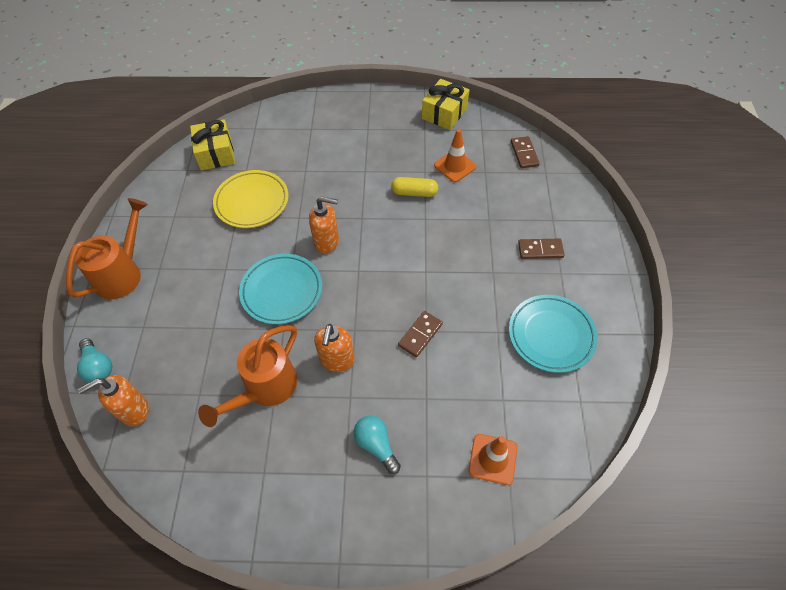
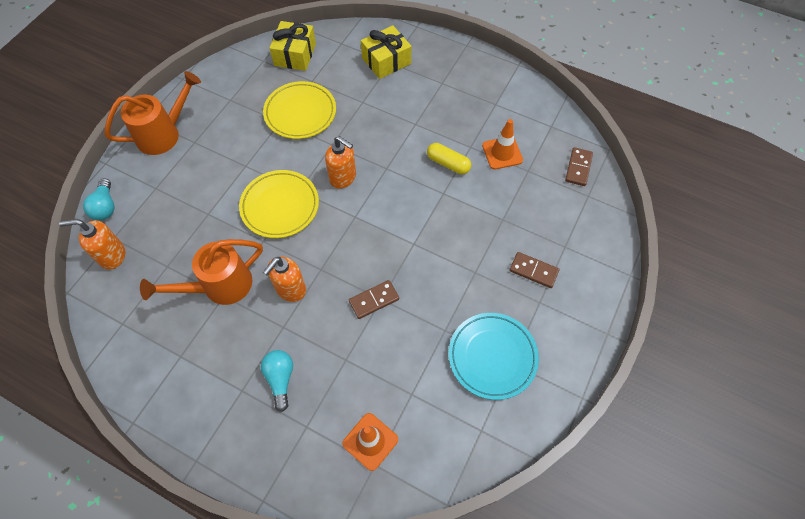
camera: 25 degrees right, 5 degrees up
turquoise plate [239,254,322,325] -> yellow plate [239,170,319,238]
yellow gift [422,79,469,130] -> yellow gift moved to [361,25,411,79]

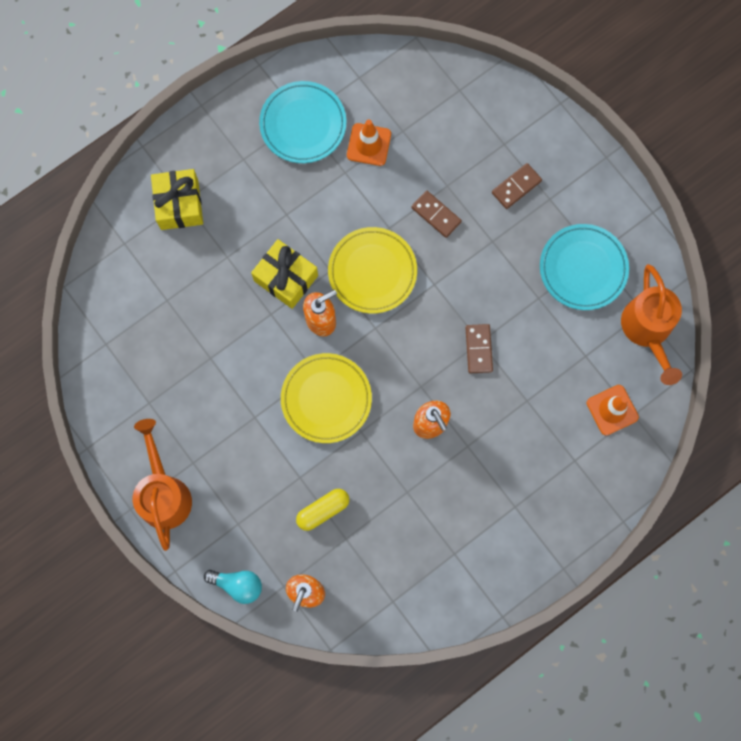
camera: 65 degrees left, 15 degrees up
orange watering can [140,239,263,305] -> orange watering can moved to [621,264,682,385]
turquoise light bulb [261,350,293,412] -> none
yellow plate [263,81,336,139] -> yellow plate moved to [328,227,417,314]
yellow gift [270,21,316,71] -> yellow gift moved to [251,239,318,309]
yellow capsule [427,143,471,174] -> yellow capsule moved to [296,489,349,531]
brown domino [565,147,593,186] -> brown domino moved to [411,191,462,238]
none -> turquoise plate [259,81,347,163]

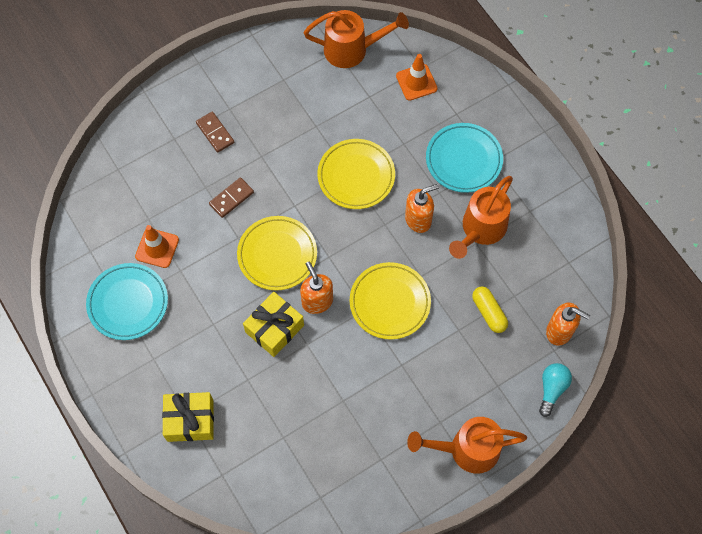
camera: 85 degrees left, 10 degrees down
brown domino [465,324,493,373] -> yellow plate [317,139,395,209]
turquoise plate [540,224,629,310] -> turquoise plate moved to [426,123,503,193]
none -> orange watering can [449,176,513,259]

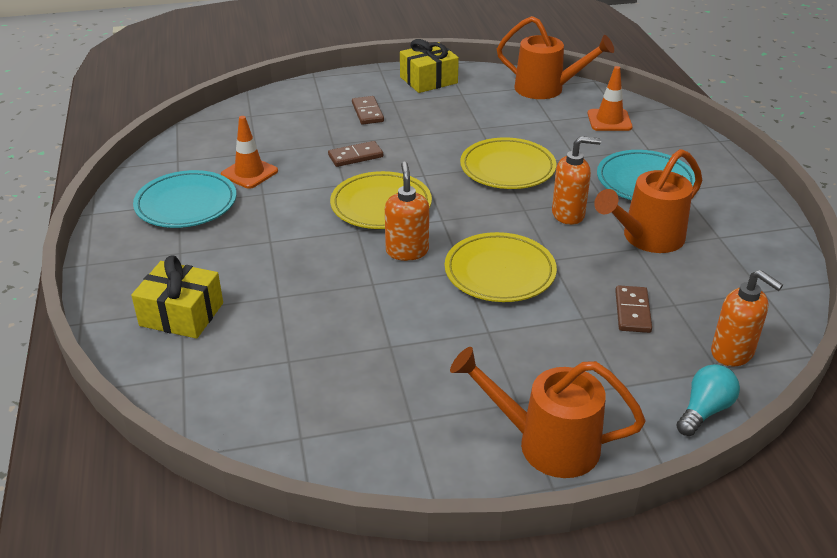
camera: 20 degrees right, 30 degrees down
yellow gift [243,292,304,357] -> yellow gift moved to [400,39,459,93]
yellow capsule [472,286,508,333] -> brown domino [615,285,652,333]

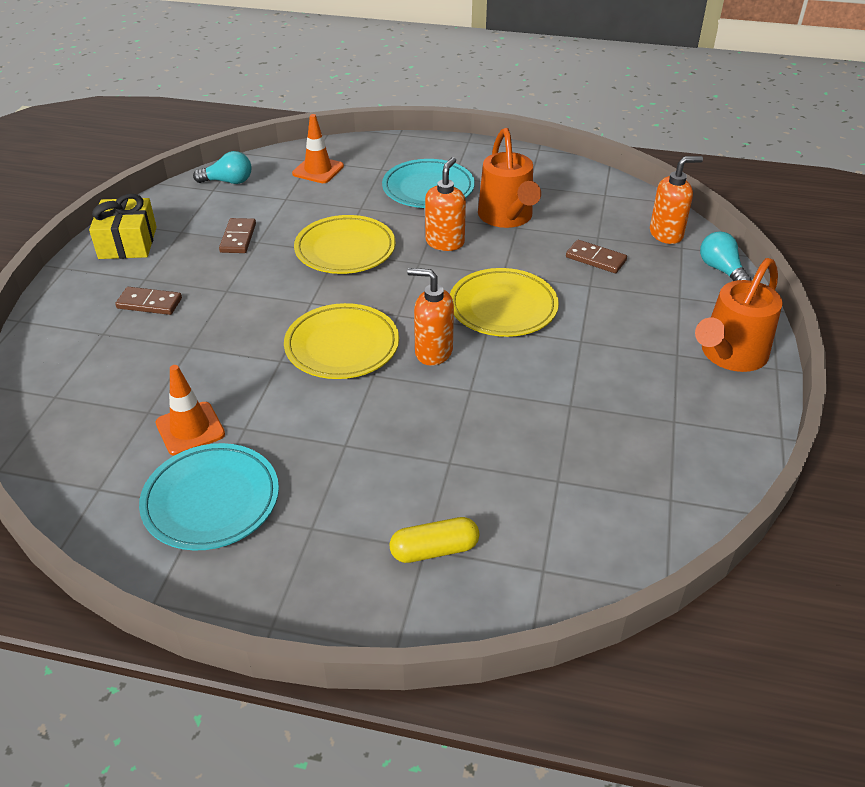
camera: 65 degrees left, 5 degrees up
yellow gift [131,256,223,339] -> yellow capsule [390,517,480,563]
brown domino [328,141,383,167] -> brown domino moved to [219,218,256,253]
orange watering can [497,16,614,99] -> turquoise light bulb [193,151,251,184]

